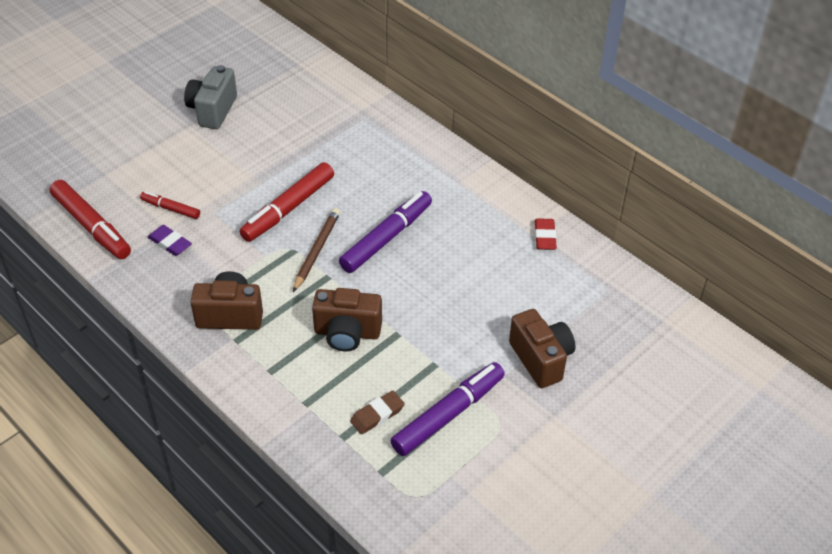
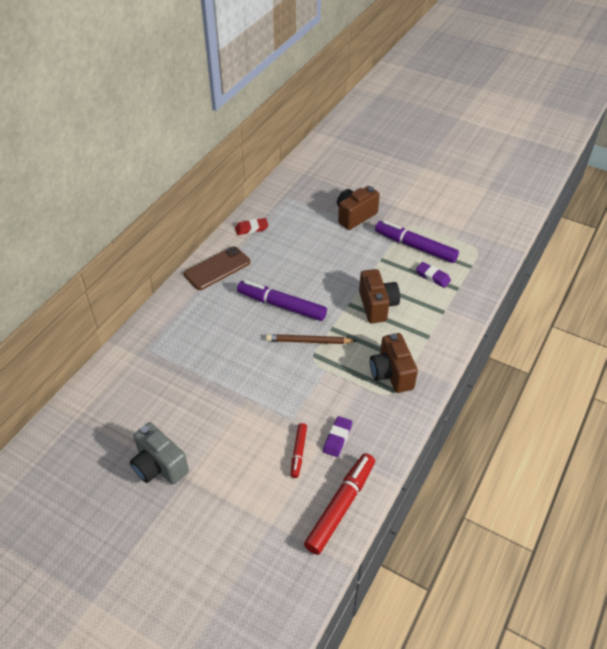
camera: 105 degrees left, 0 degrees up
grey camera [184,65,237,129] -> grey camera turned 45 degrees clockwise [130,422,189,484]
red marker [239,162,334,242] -> none
brown eraser [350,391,405,435] -> purple eraser [416,262,451,288]
none -> brown phone [184,246,250,290]

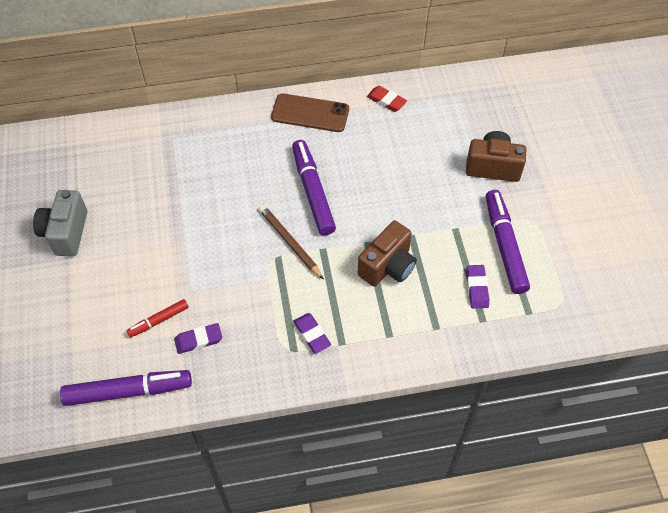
camera: 50 degrees right, 10 degrees up
red marker [304,453,375,555] -> purple marker [60,370,192,406]
brown camera [370,333,418,393] -> purple eraser [293,313,331,353]

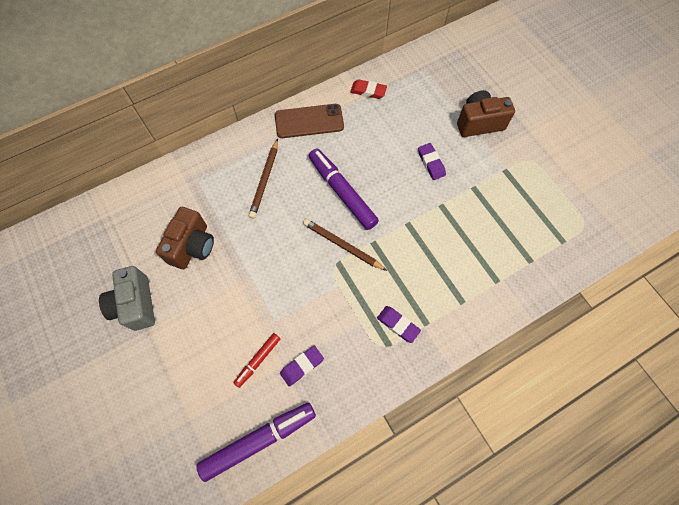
camera: 20 degrees left, 10 degrees up
brown camera [358,221,417,286] -> brown camera moved to [156,207,214,269]
purple eraser [466,265,489,308] -> purple eraser moved to [418,143,446,180]
purple marker [486,190,530,294] -> none
none -> brown pencil [249,139,278,219]

